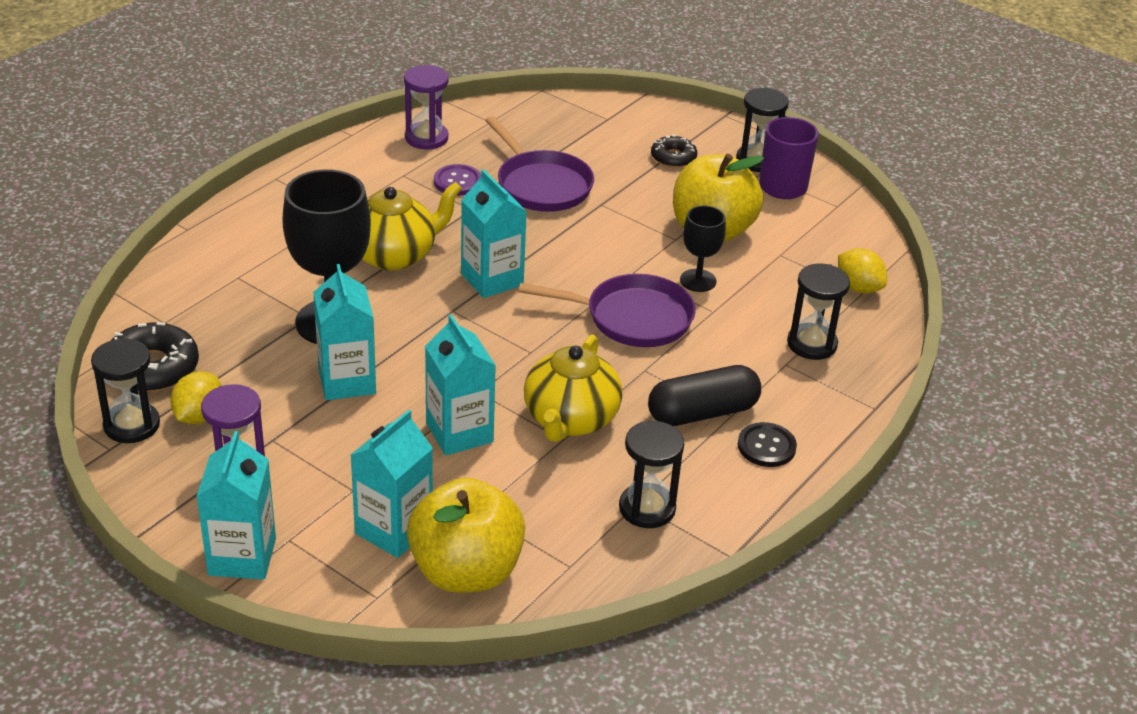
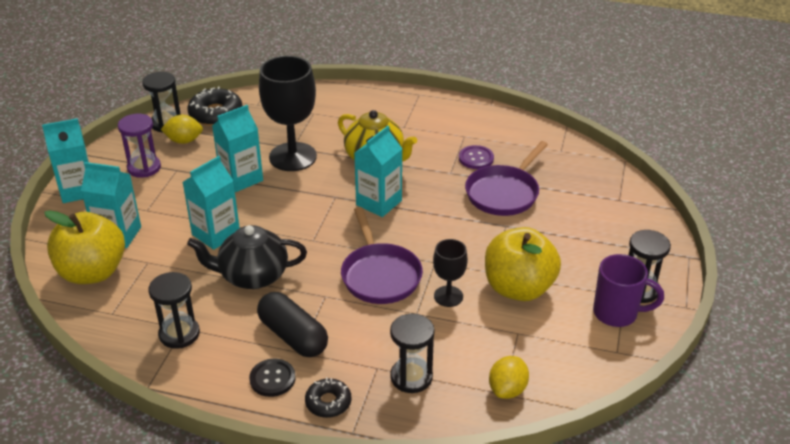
camera: 70 degrees right, 0 degrees up
purple hourglass [404,65,449,149] -> none
yellow teapot [524,334,622,442] -> black teapot [187,225,307,289]
black donut [651,134,697,168] -> black donut moved to [305,377,351,418]

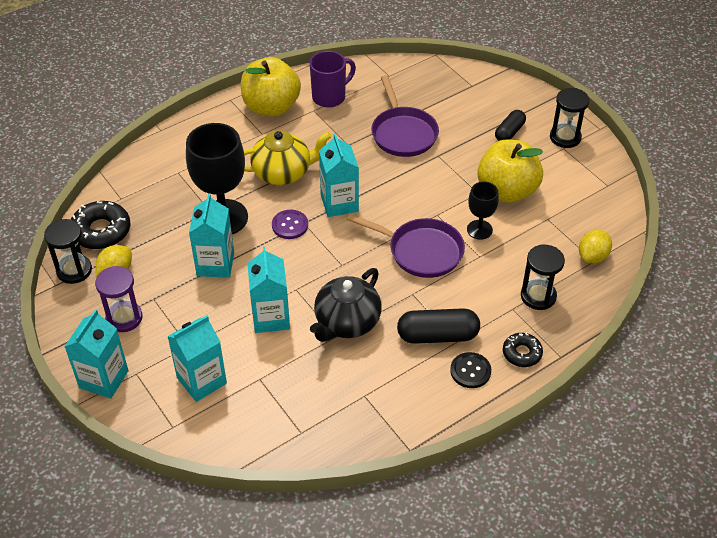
camera: 50 degrees left, 10 degrees up
yellow apple [44,210,125,284] -> yellow apple moved to [241,57,301,117]
black hourglass [149,272,200,349] -> none
purple button [459,145,494,169] -> purple button moved to [272,210,308,239]
yellow lemon [489,356,529,399] -> yellow lemon turned 60 degrees clockwise [579,230,612,263]
purple mug [593,254,664,327] -> purple mug moved to [309,51,356,108]
none -> black capsule [495,110,526,141]

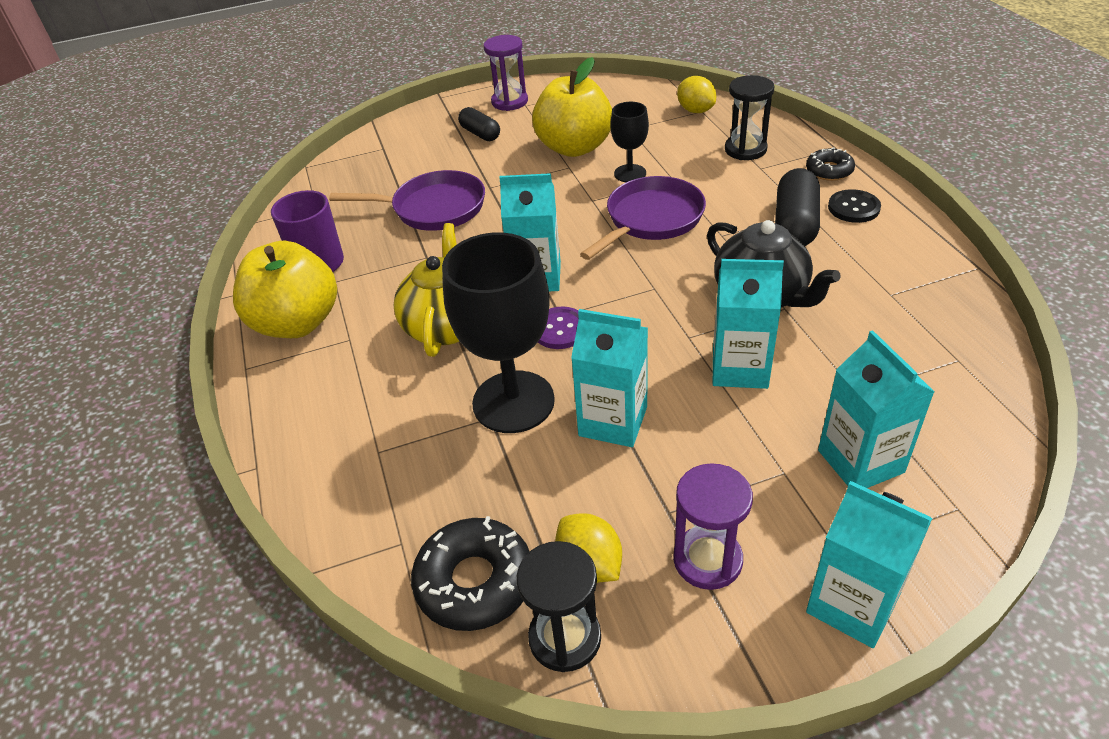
camera: 70 degrees left, 5 degrees down
black hourglass [550,88,589,148] -> purple hourglass [484,35,528,111]

